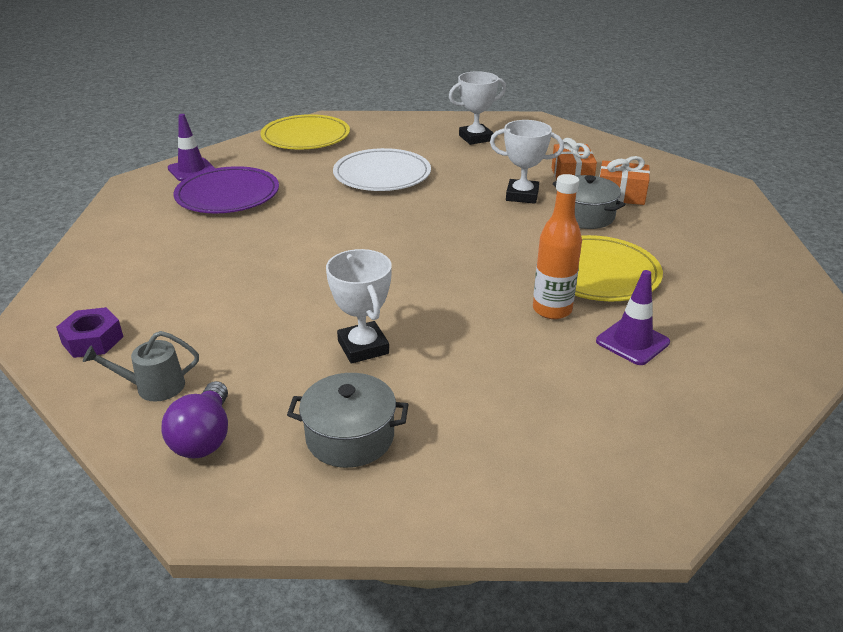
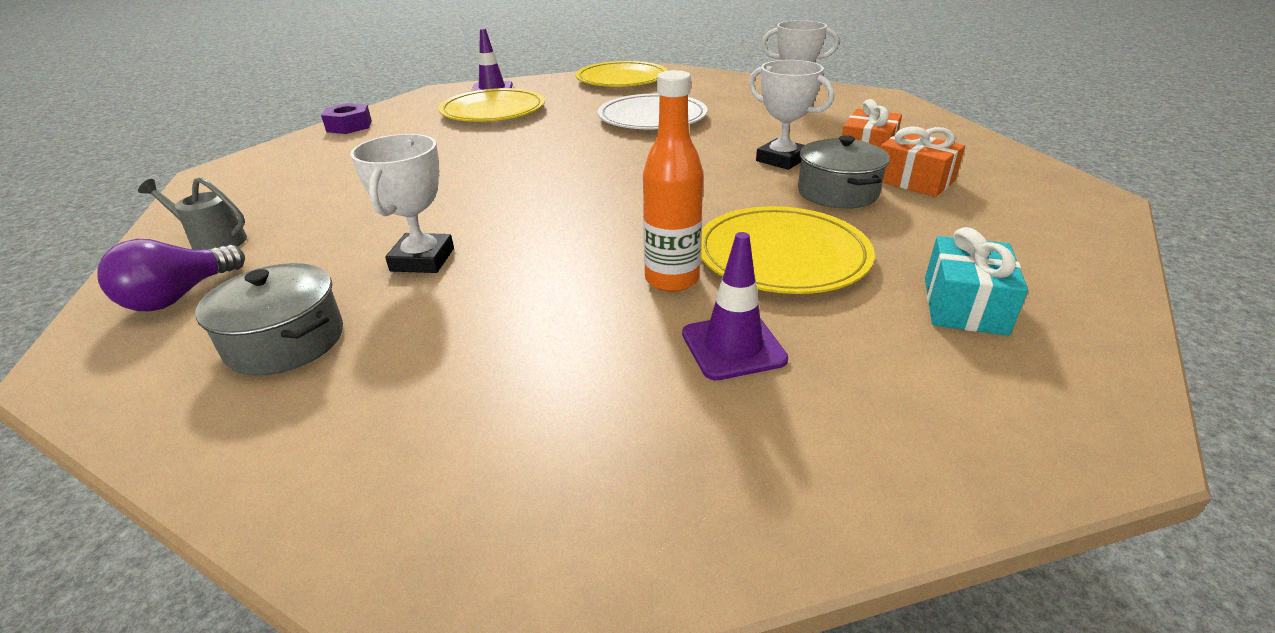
camera: 30 degrees right, 0 degrees up
purple nut [56,307,123,358] -> purple nut moved to [321,103,372,134]
purple plate [174,166,279,213] -> yellow plate [438,88,545,122]
none -> turquoise gift [925,227,1028,336]

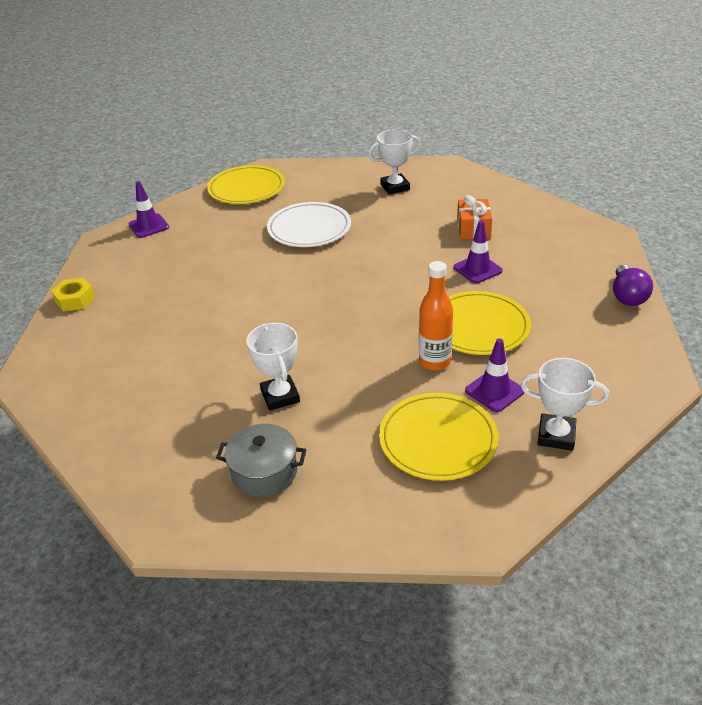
camera: 25 degrees left, 5 degrees up
purple light bulb [97,239,245,311] -> purple light bulb moved to [613,265,653,306]
grey watering can [138,177,247,250] -> none
purple nut [321,103,372,134] -> yellow nut [51,278,95,312]
yellow plate [438,88,545,122] -> yellow plate moved to [379,393,499,481]
white trophy [749,60,834,170] -> white trophy moved to [521,358,609,451]
grey pot [798,135,890,209] -> purple traffic cone [454,221,503,283]
orange gift [880,127,965,197] -> none
turquoise gift [925,227,1028,336] -> none

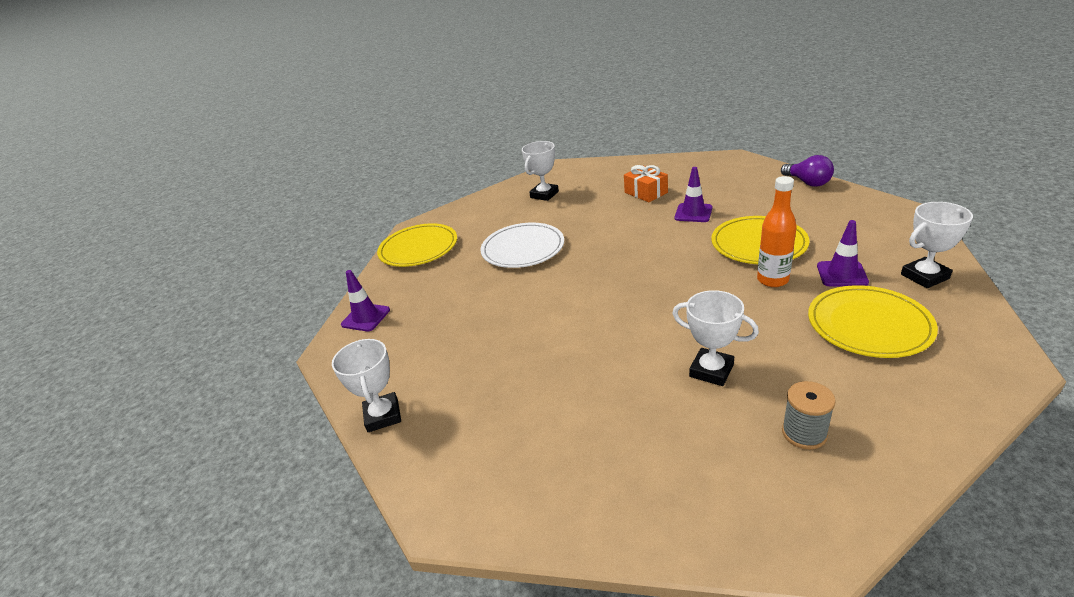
camera: 35 degrees left, 5 degrees down
yellow nut [51,278,95,312] -> white trophy [332,339,401,432]
grey pot [216,424,307,497] -> grey spool [782,381,836,450]

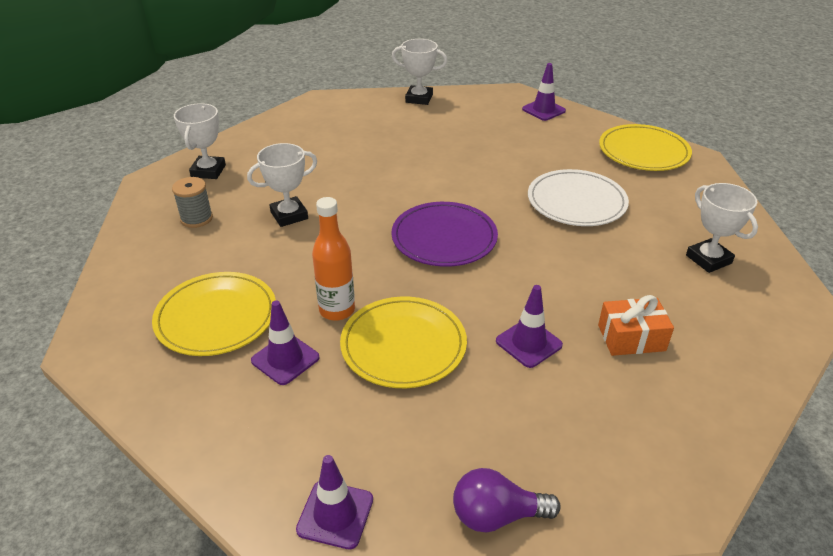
camera: 115 degrees right, 5 degrees up
white trophy [901,202,973,288] -> white trophy moved to [174,103,226,179]
none -> purple traffic cone [296,455,373,550]
none -> purple plate [391,202,498,267]

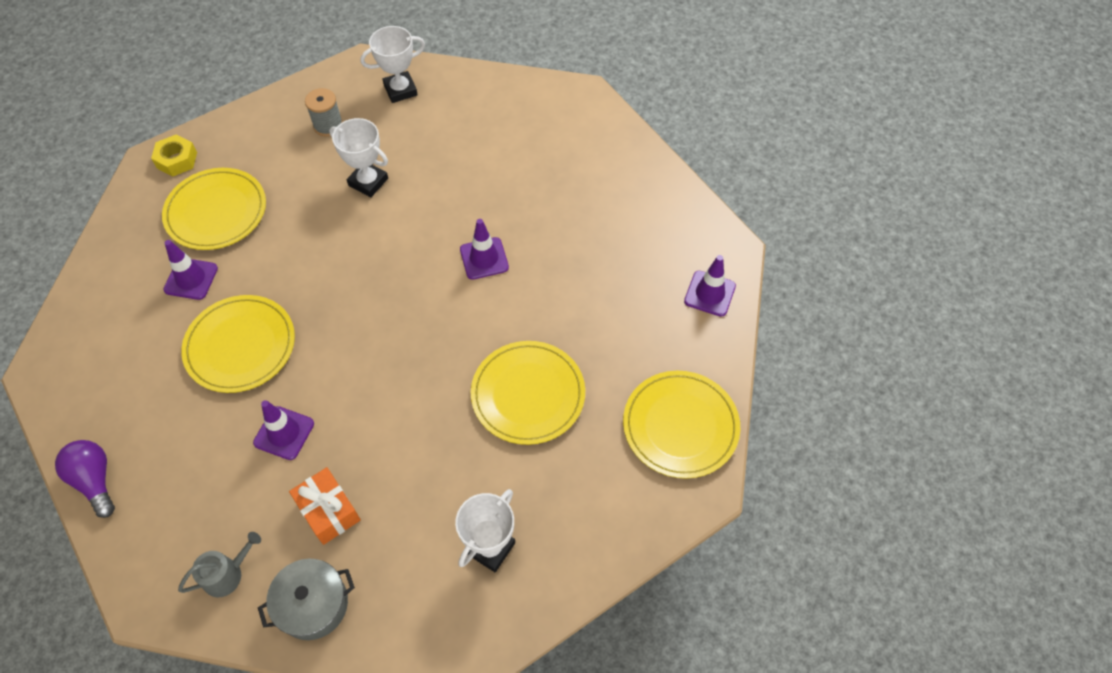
camera: 60 degrees right, 20 degrees up
purple traffic cone [296,455,373,550] -> purple traffic cone moved to [460,219,509,280]
orange bottle [312,197,355,321] -> none
purple plate [391,202,498,267] -> none
white trophy [392,39,447,105] -> none
white plate [528,169,629,226] -> yellow plate [471,341,585,445]
none -> yellow nut [151,135,197,176]
none -> grey watering can [178,532,261,597]
none -> grey pot [258,559,355,640]

